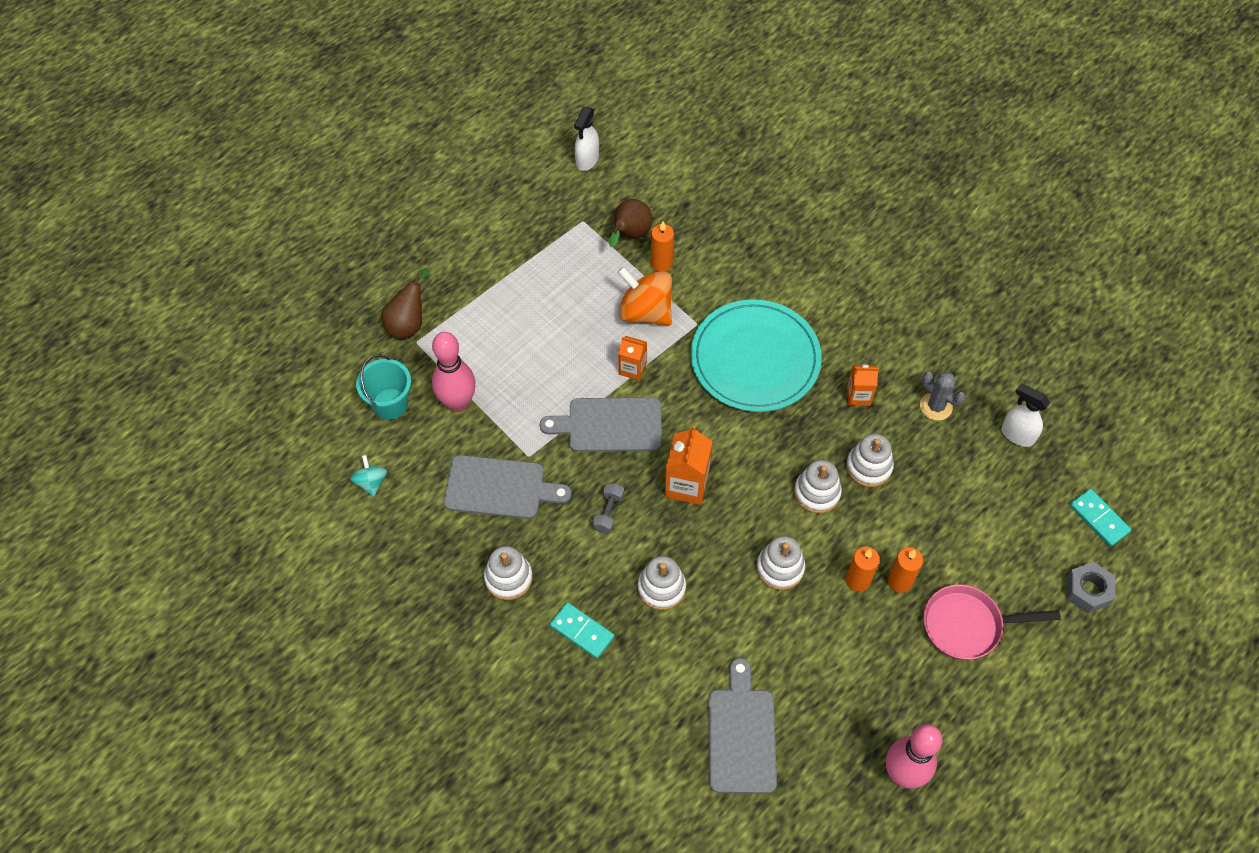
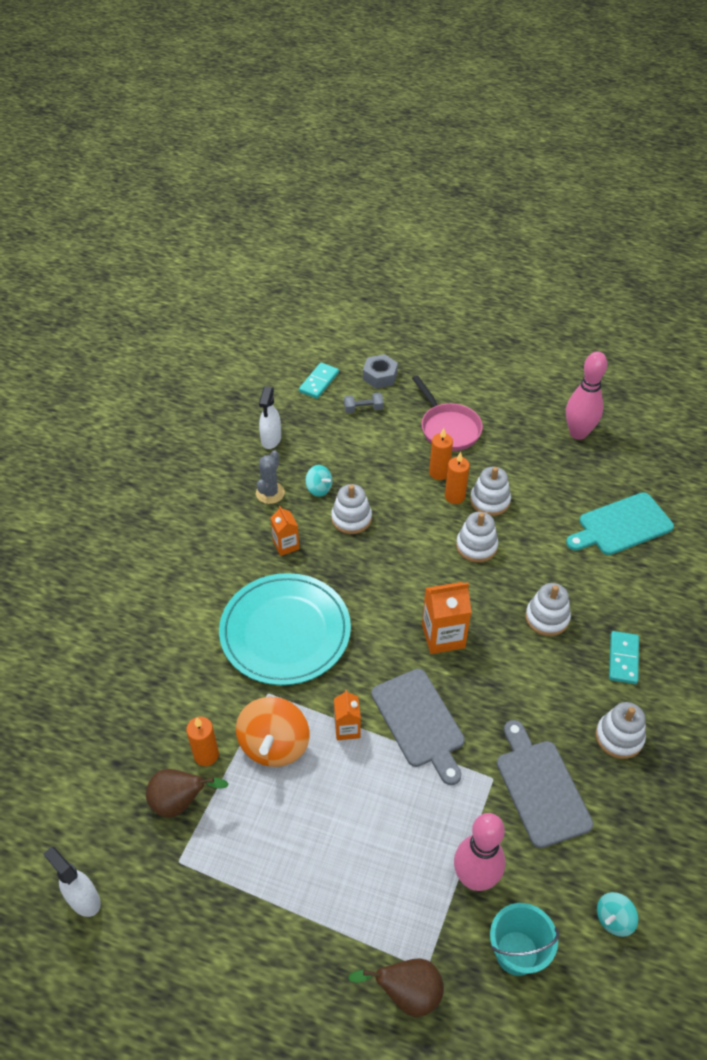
camera: 115 degrees left, 10 degrees down
white spray bottle [574,107,599,171] -> white spray bottle turned 135 degrees counterclockwise [43,847,101,917]
grey dumbbell [592,483,624,533] -> grey dumbbell moved to [344,393,384,413]
grey cutting board [708,658,777,794] -> turquoise cutting board [566,492,674,555]
white stacking toy [794,460,842,513] -> white stacking toy moved to [470,467,511,516]
none -> turquoise spinning top [305,465,332,497]

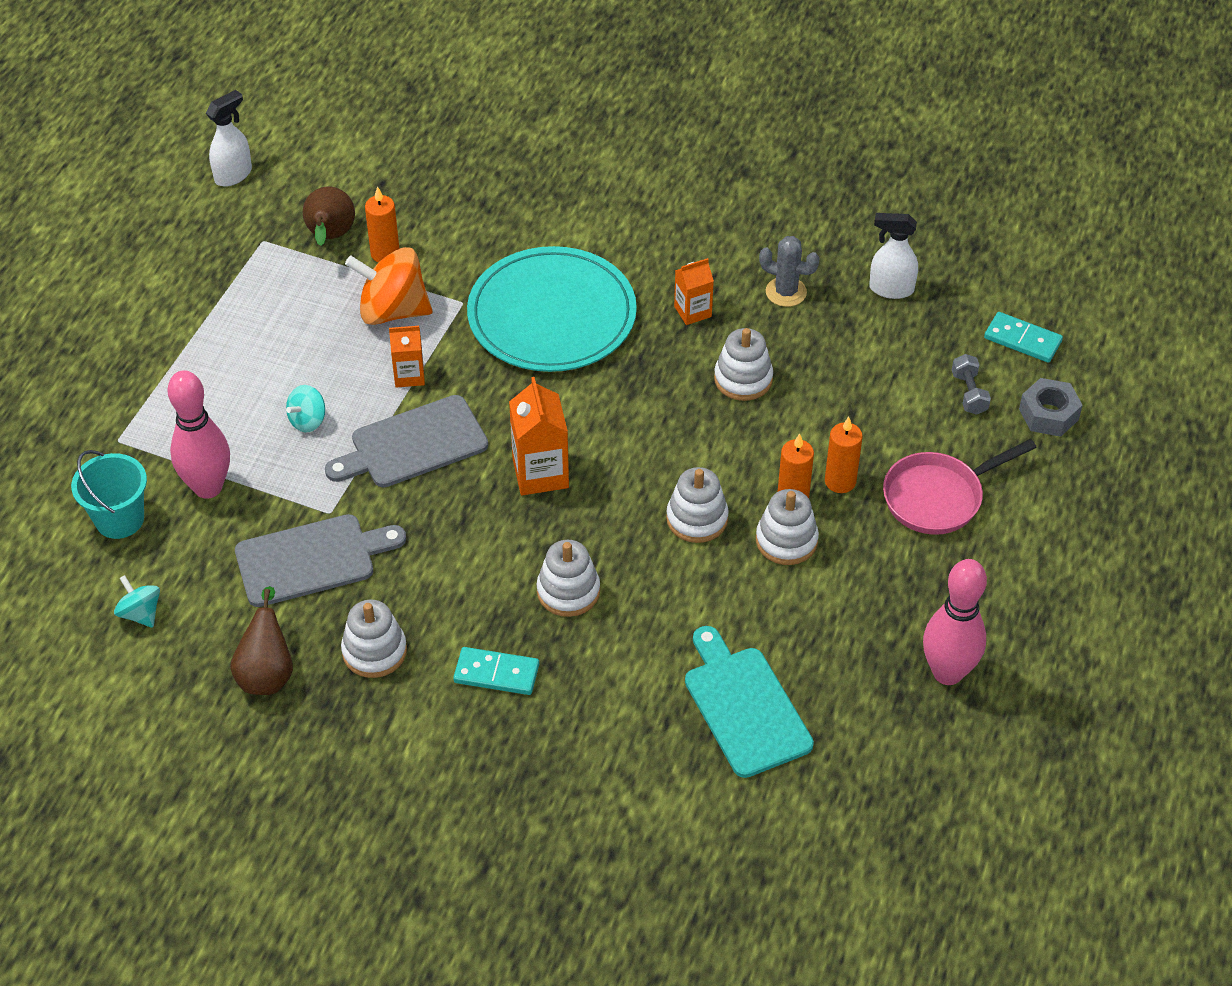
camera: 90 degrees right, 0 degrees up
turquoise spinning top [305,465,332,497] -> turquoise spinning top moved to [286,385,325,432]
brown pear [348,958,444,1017] -> brown pear moved to [230,586,293,695]

